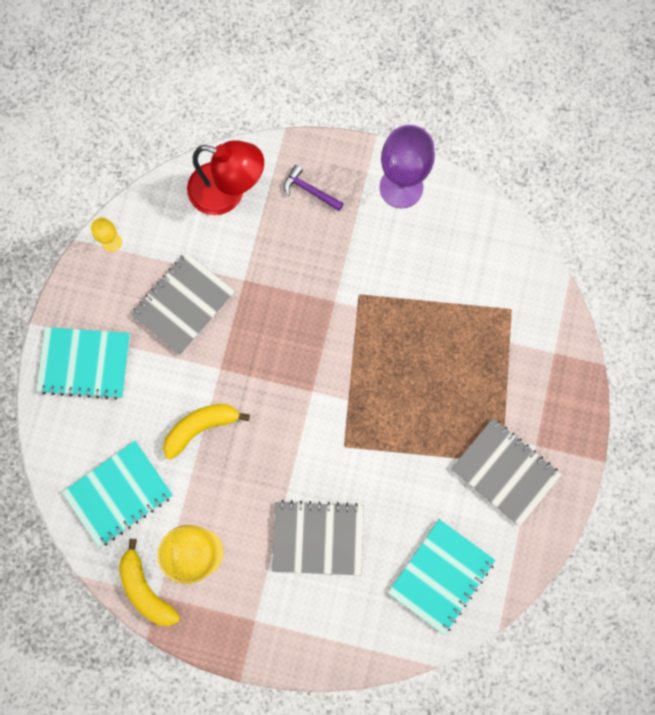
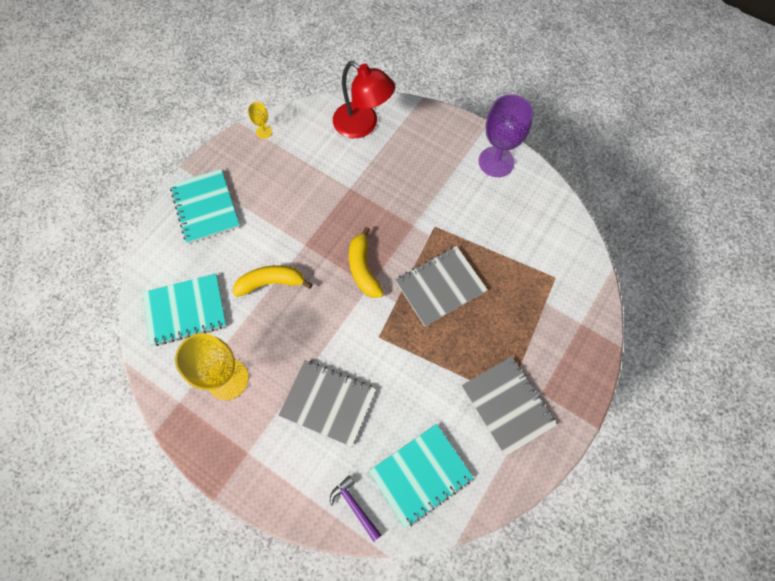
camera: 20 degrees right, 10 degrees down
turquoise notebook [36,327,130,400] -> turquoise notebook turned 45 degrees clockwise [170,169,240,244]
yellow banana [119,539,180,626] -> yellow banana moved to [349,227,384,298]
grey notebook [131,252,235,355] -> grey notebook moved to [395,246,487,326]
purple hammer [284,165,344,211] -> purple hammer moved to [330,475,381,542]

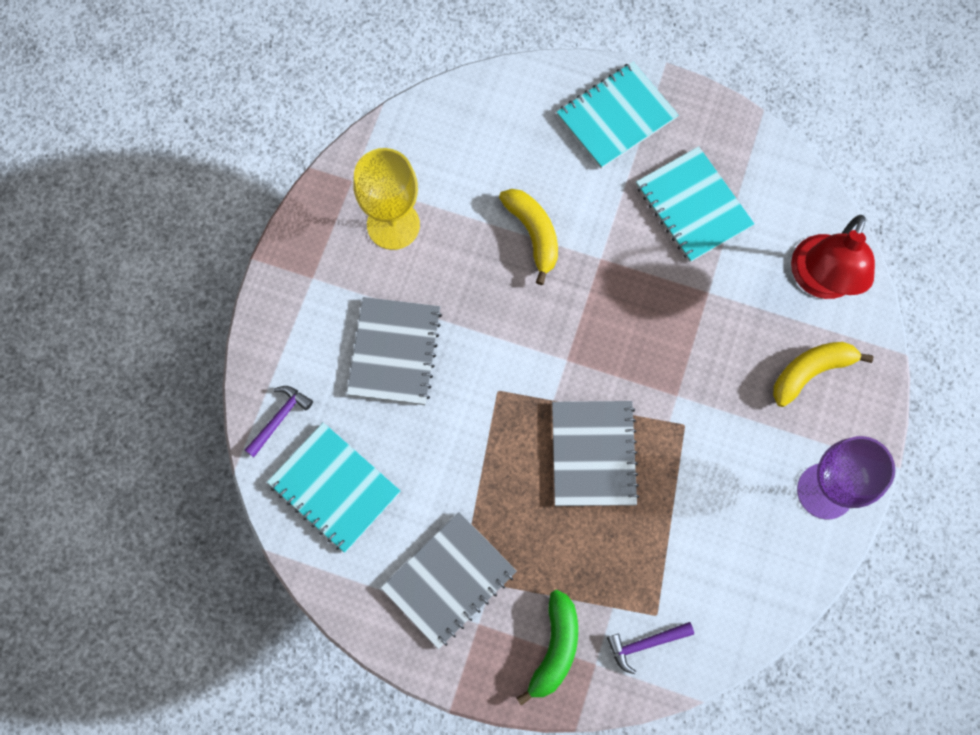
camera: 75 degrees right, 5 degrees up
turquoise notebook [143,274,227,346] -> turquoise notebook moved to [636,147,754,262]
yellow goblet [248,102,272,139] -> none
yellow banana [349,227,384,298] -> yellow banana moved to [773,342,873,407]
grey notebook [395,246,487,326] -> grey notebook turned 45 degrees clockwise [552,401,639,506]
none -> green banana [517,590,578,706]
none -> purple hammer [607,622,694,674]

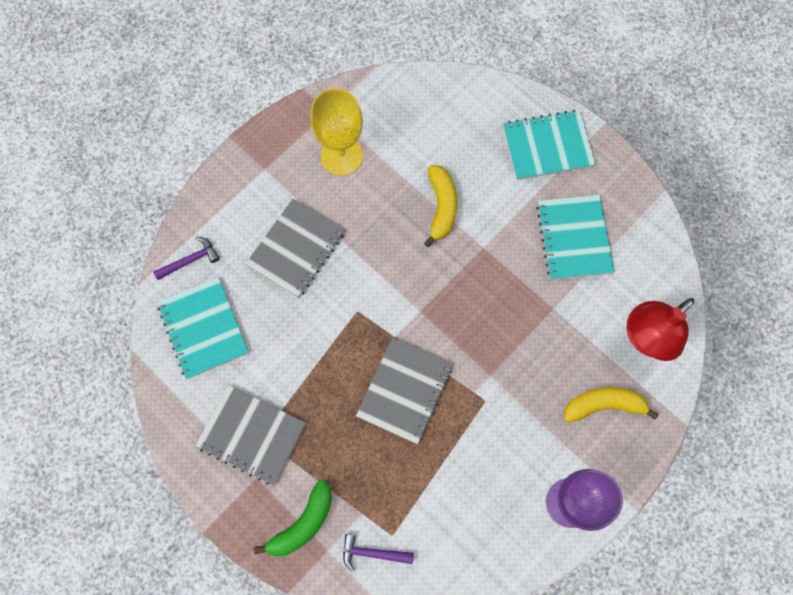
camera: 25 degrees right, 0 degrees up
grey notebook [381,512,517,649] -> grey notebook turned 45 degrees clockwise [195,385,306,485]

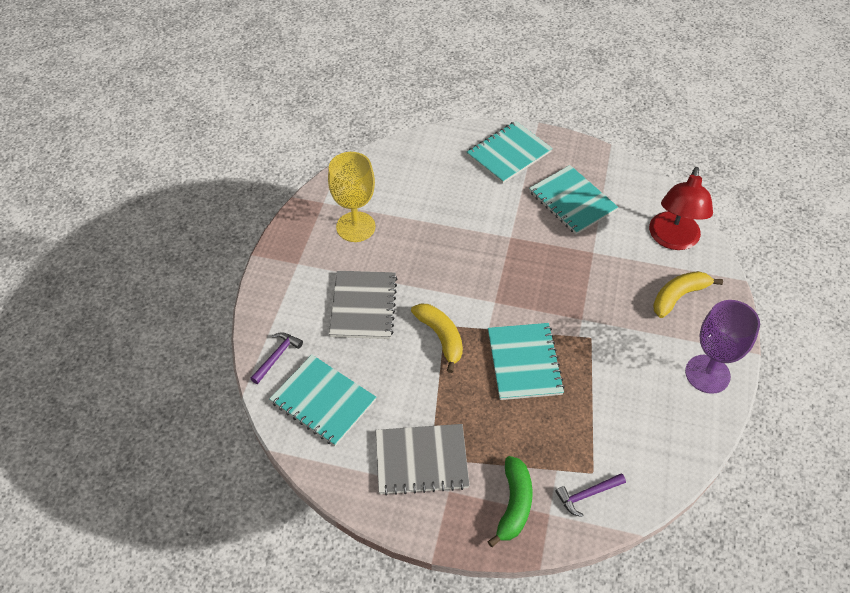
camera: 30 degrees left, 20 degrees down
grey notebook [356,338,453,445] -> turquoise notebook [488,323,565,400]
yellow banana [424,165,457,247] -> yellow banana moved to [411,303,463,373]

